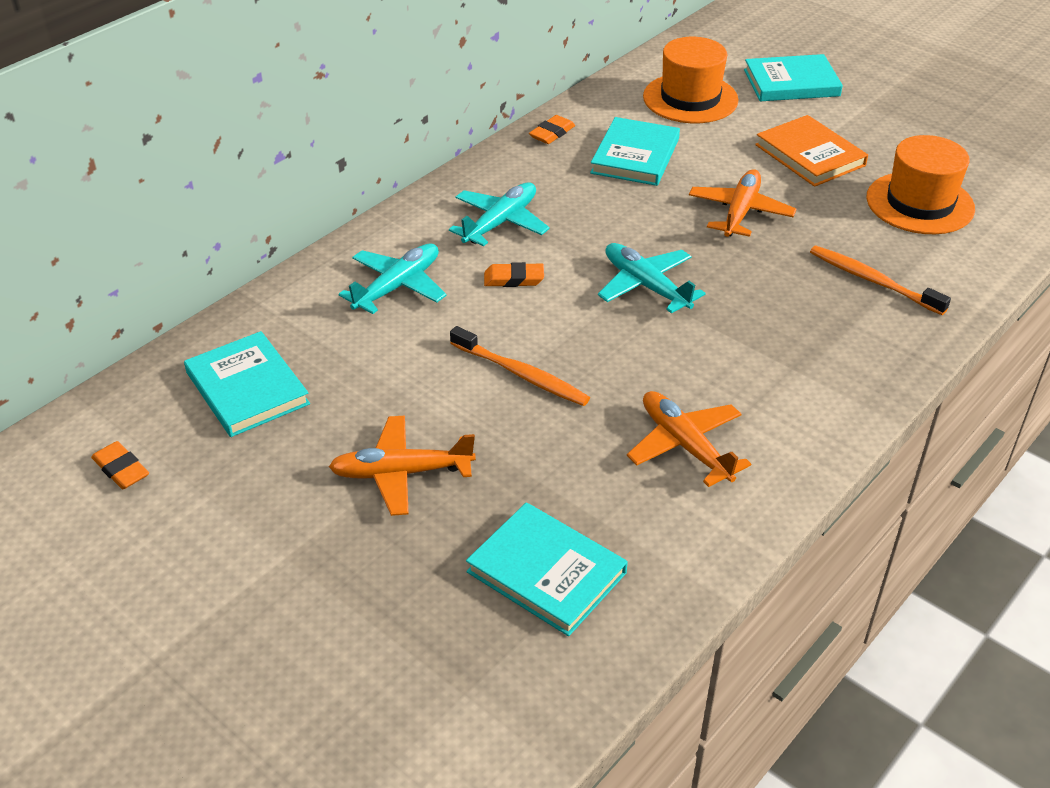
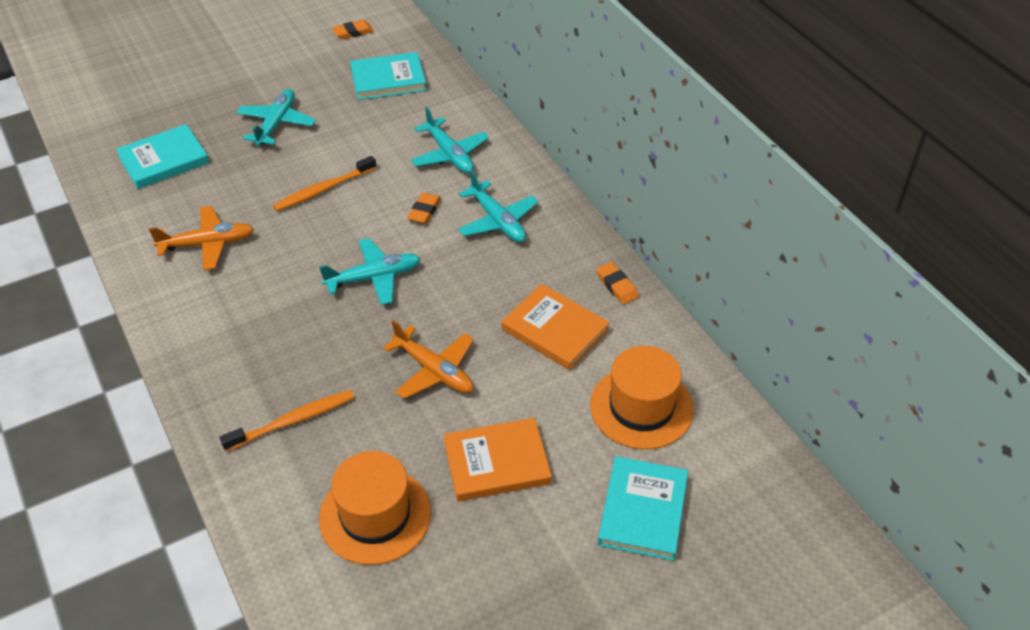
camera: 110 degrees right, 5 degrees up
orange plane [329,415,476,516] -> turquoise plane [236,89,316,146]
turquoise book [590,117,680,186] -> orange book [502,284,610,370]

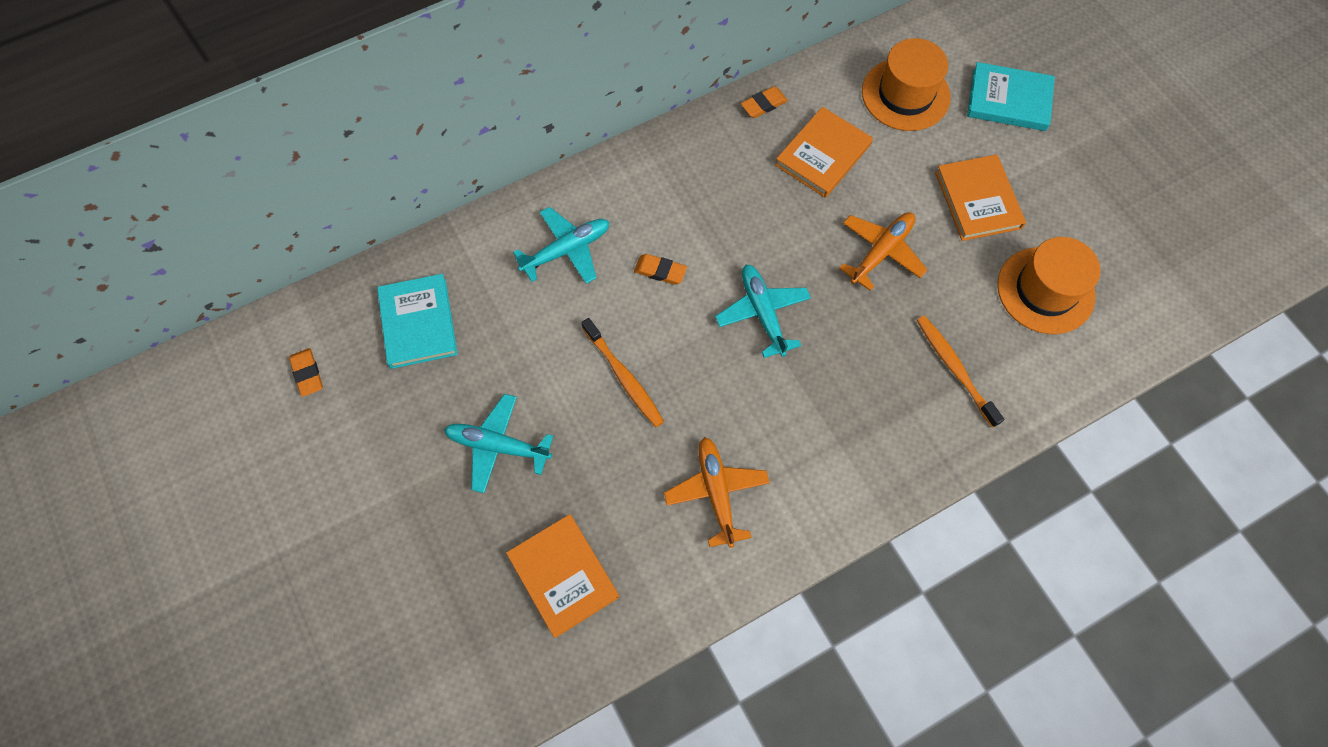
camera: 90 degrees left, 20 degrees up
turquoise book [116,124,209,189] -> orange book [506,514,619,638]
turquoise plane [458,171,539,243] -> none

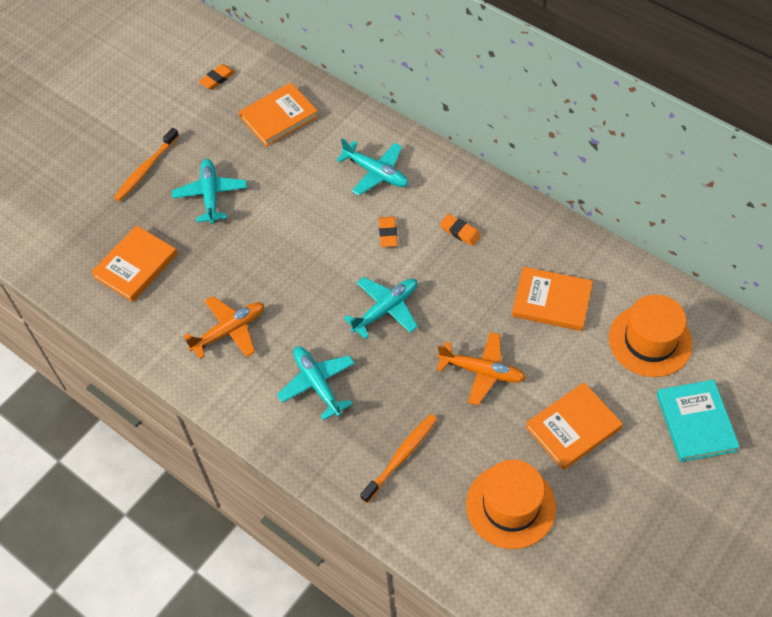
camera: 70 degrees right, 10 degrees down
turquoise book [377,274,458,369] -> orange book [239,83,319,147]
orange toothbrush [582,318,664,427] -> orange toothbrush moved to [114,128,179,202]
orange eraser [741,86,788,118] -> orange eraser moved to [440,214,481,246]
none -> turquoise plane [277,346,355,421]

